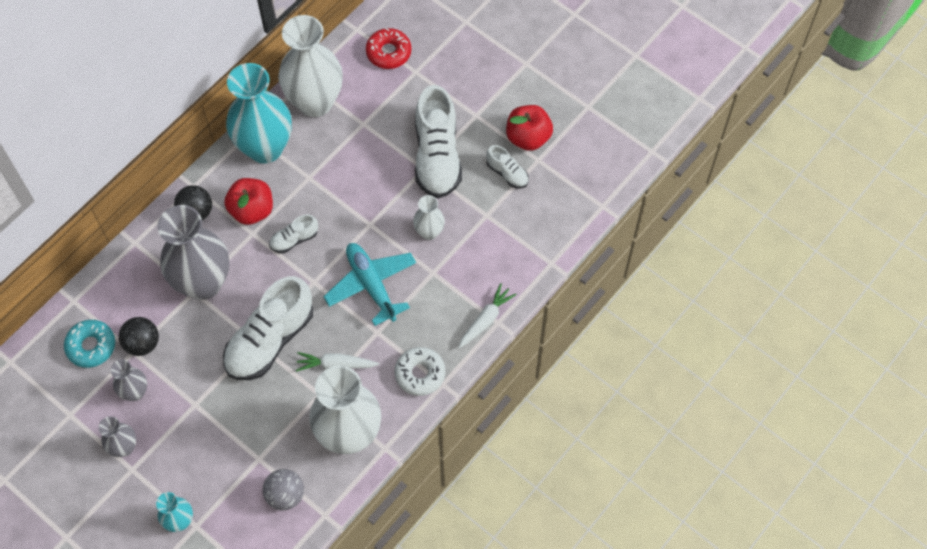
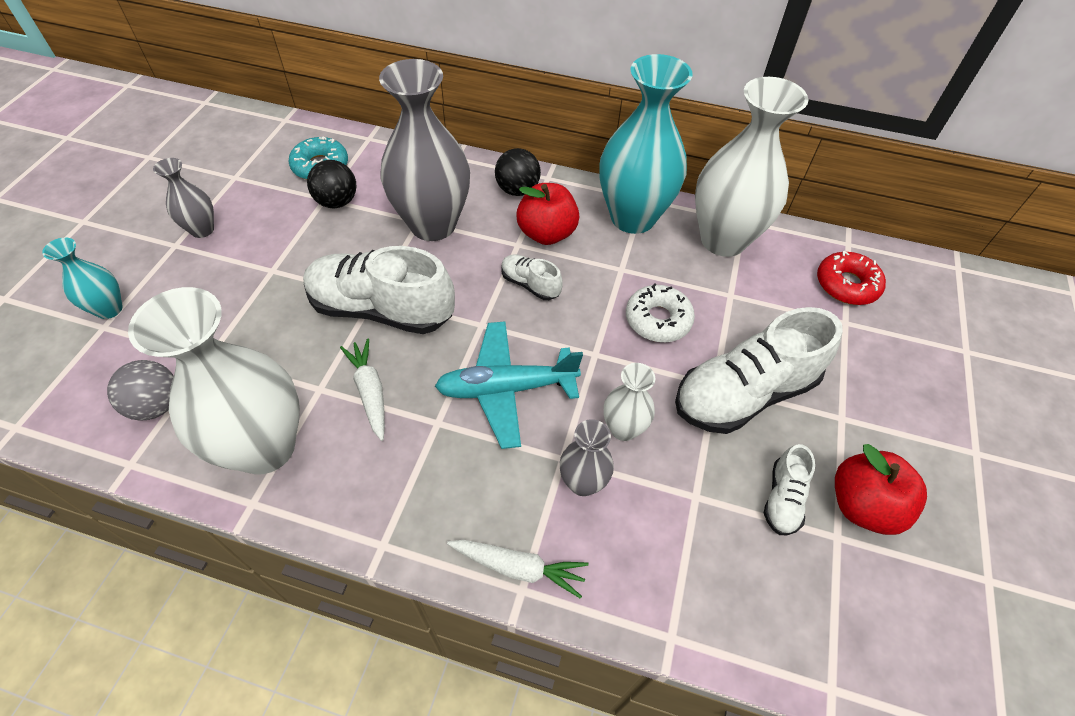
camera: 65 degrees right, 10 degrees down
grey vase [111,359,147,401] -> grey vase moved to [560,419,614,496]
turquoise plane [323,243,416,326] -> turquoise plane turned 135 degrees counterclockwise [435,321,583,449]
white donut [395,347,445,396] -> white donut moved to [626,283,695,342]

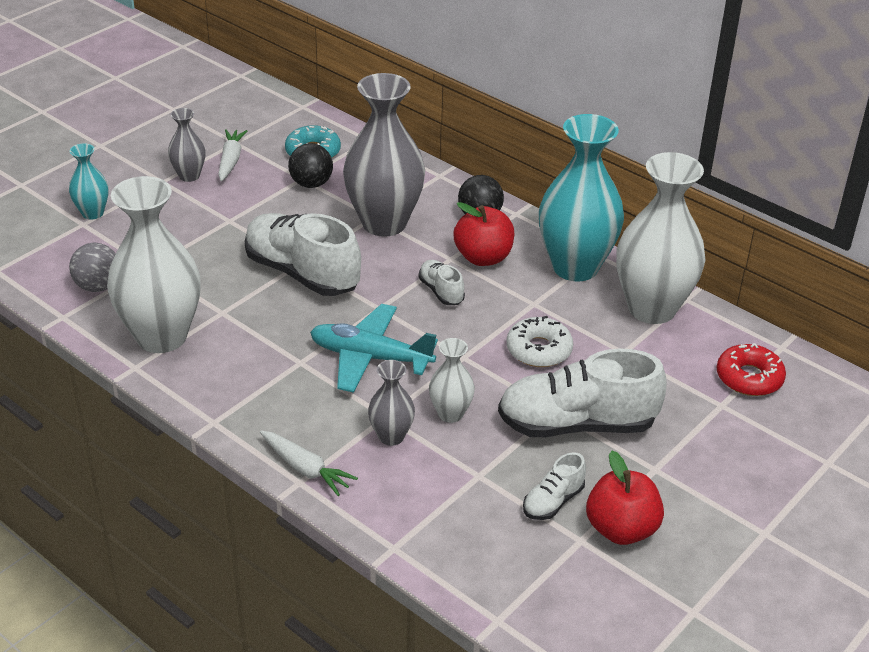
camera: 25 degrees right, 15 degrees down
white carrot [340,338,385,441] -> white carrot moved to [218,129,247,181]

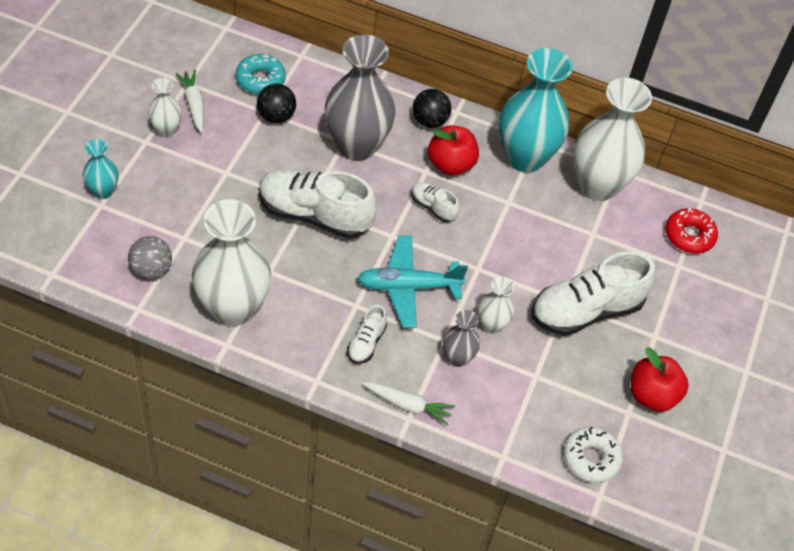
camera: 25 degrees left, 15 degrees up
grey vase [168,108,205,182] -> white vase [148,78,182,137]
white donut [507,316,573,367] -> white donut moved to [563,426,623,483]
white shoe [523,452,586,520] -> white shoe moved to [347,305,387,364]

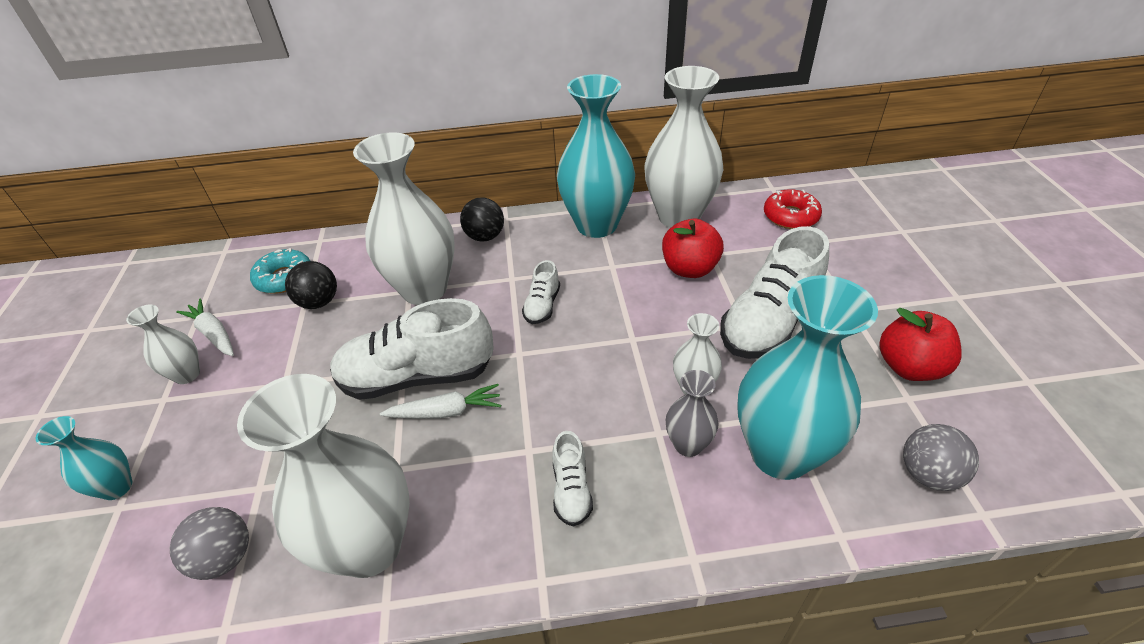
camera: 20 degrees left, 10 degrees down
grey vase [325,34,396,161] -> white vase [353,132,455,305]
turquoise plane [357,235,468,328] -> none
white carrot [362,382,455,426] -> white carrot moved to [380,384,501,419]
white shoe [411,182,459,222] -> white shoe turned 90 degrees counterclockwise [522,260,560,324]
red apple [428,125,479,175] -> red apple moved to [662,219,724,278]
white donut [563,426,623,483] -> grey ball [903,424,979,491]
none -> turquoise vase [737,275,878,480]

